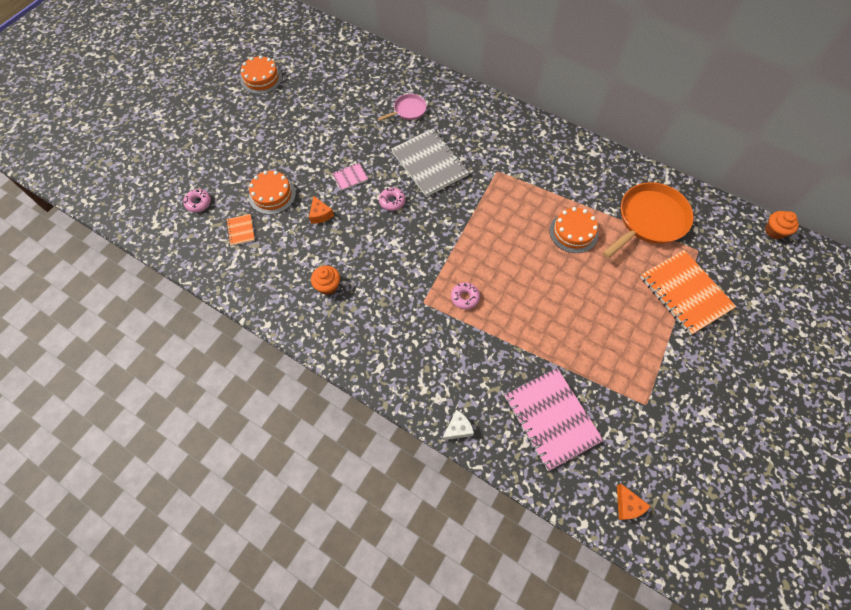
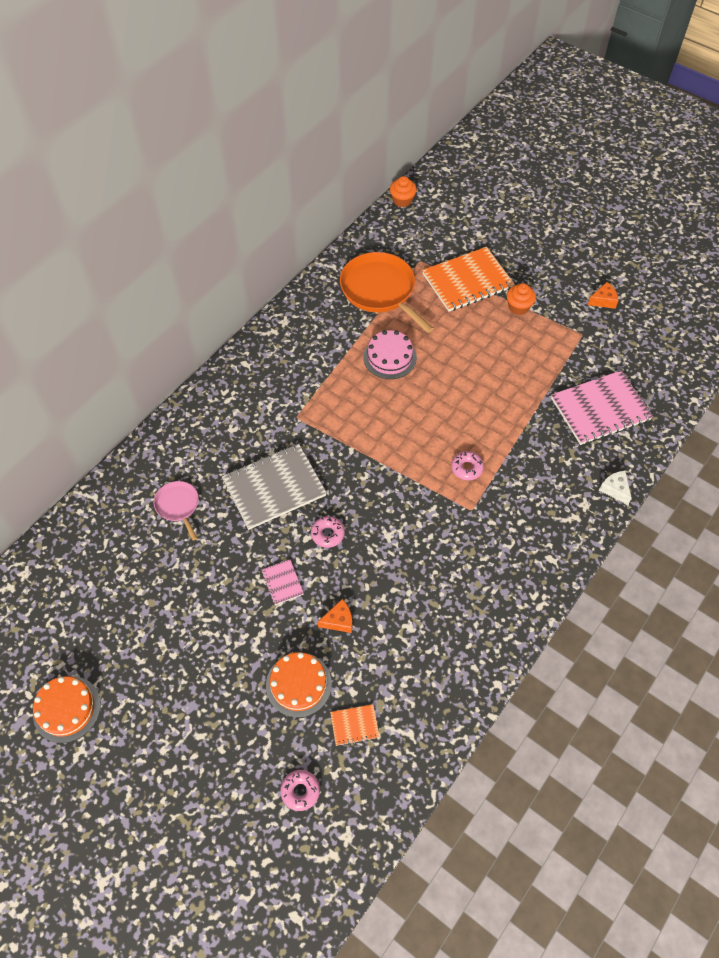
camera: 85 degrees left, 5 degrees down
orange cupcake [311,266,340,295] -> orange cupcake moved to [507,283,536,315]
orange cake [549,207,598,253] -> pink cake [363,330,417,379]
orange cheese [617,484,650,520] -> orange cheese moved to [588,282,618,309]

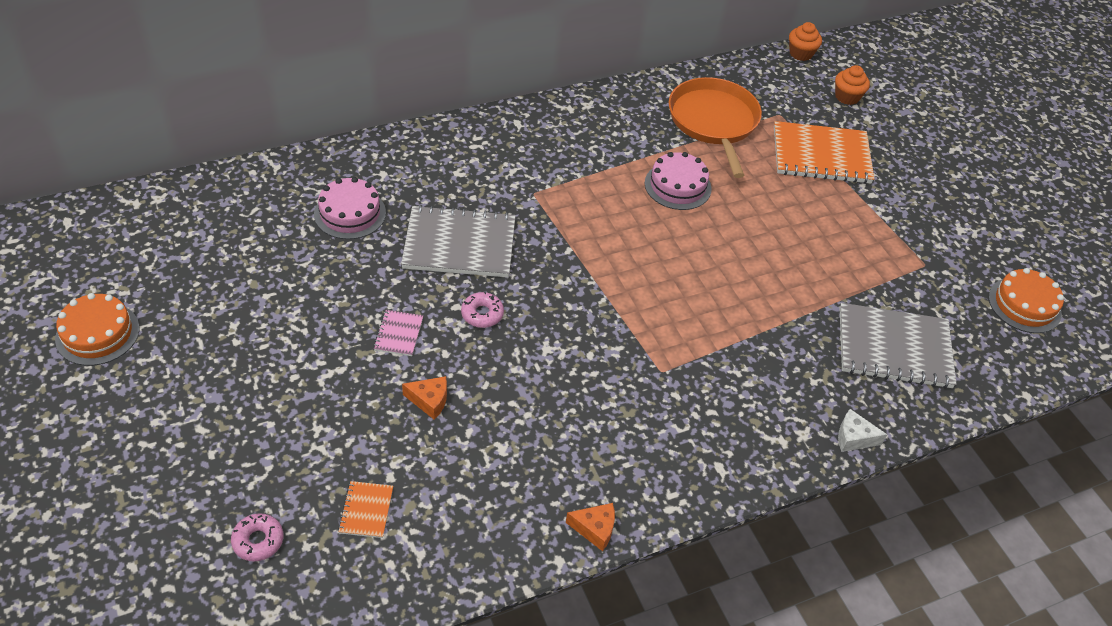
camera: 25 degrees right, 10 degrees down
pink pan [154,481,199,541] -> pink cake [314,177,386,239]
orange cake [266,652,332,718] -> orange cake moved to [989,268,1064,333]
orange notebook [330,704,380,746] -> orange notebook turned 75 degrees clockwise [338,481,393,538]
pink donut [451,451,484,480] -> none
orange cupcake [507,283,536,315] -> orange cupcake moved to [835,65,870,105]
pink notebook [551,370,653,445] -> grey notebook [840,303,957,389]
orange cheese [588,282,618,309] -> orange cheese moved to [566,503,615,551]
white cheese [599,471,632,505] -> white cheese turned 75 degrees counterclockwise [838,409,887,452]

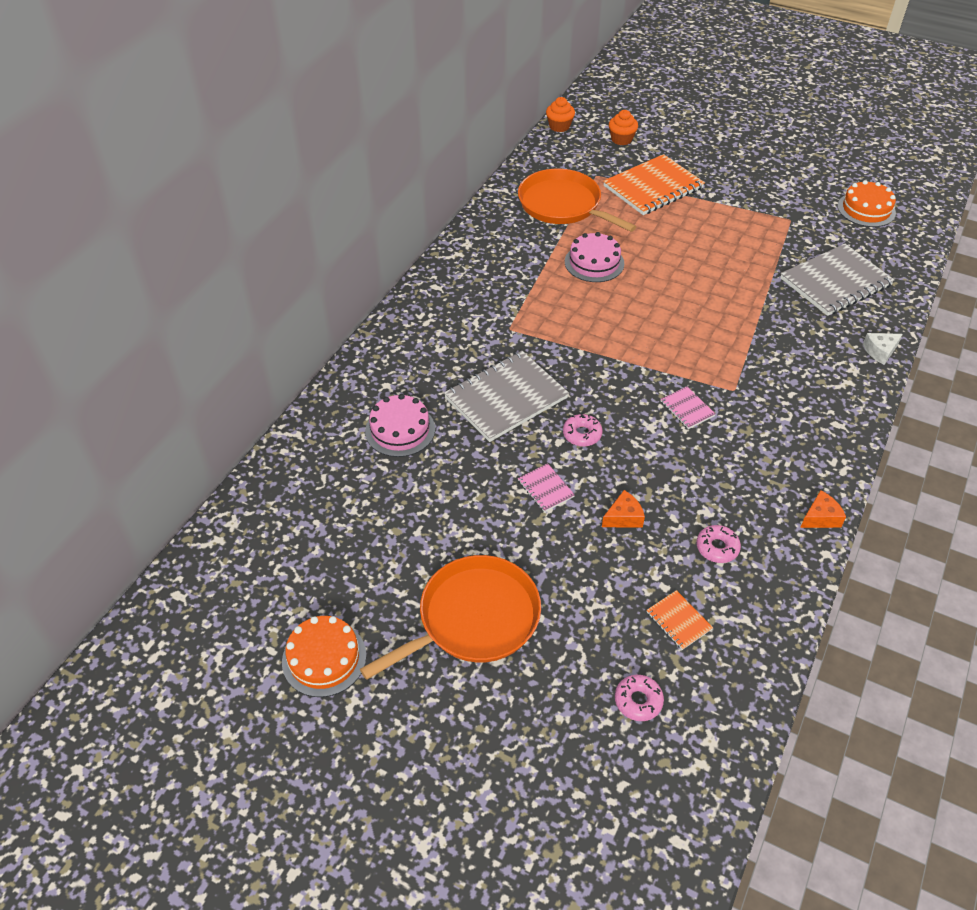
camera: 35 degrees left, 0 degrees up
none -> orange pan [360,555,541,680]
none -> pink notebook [661,386,715,429]
none -> pink donut [696,525,741,563]

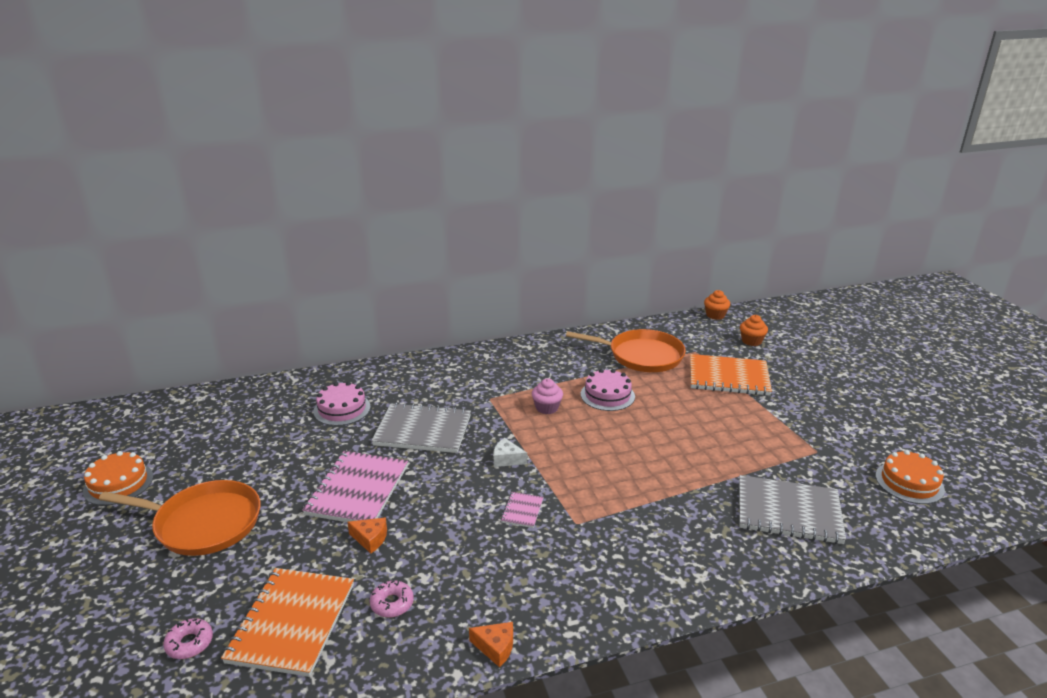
camera: 45 degrees right, 20 degrees down
orange pan [518,169,637,232] -> orange pan turned 105 degrees clockwise [566,329,686,372]
pink notebook [518,463,575,512] -> pink notebook [302,451,408,522], size x2.23
pink donut [563,414,602,447] -> none
orange notebook [647,590,713,650] -> orange notebook [221,568,354,677], size x2.23
white cheese [863,333,903,365] -> white cheese moved to [494,438,527,467]
none -> pink cupcake [532,378,563,414]

